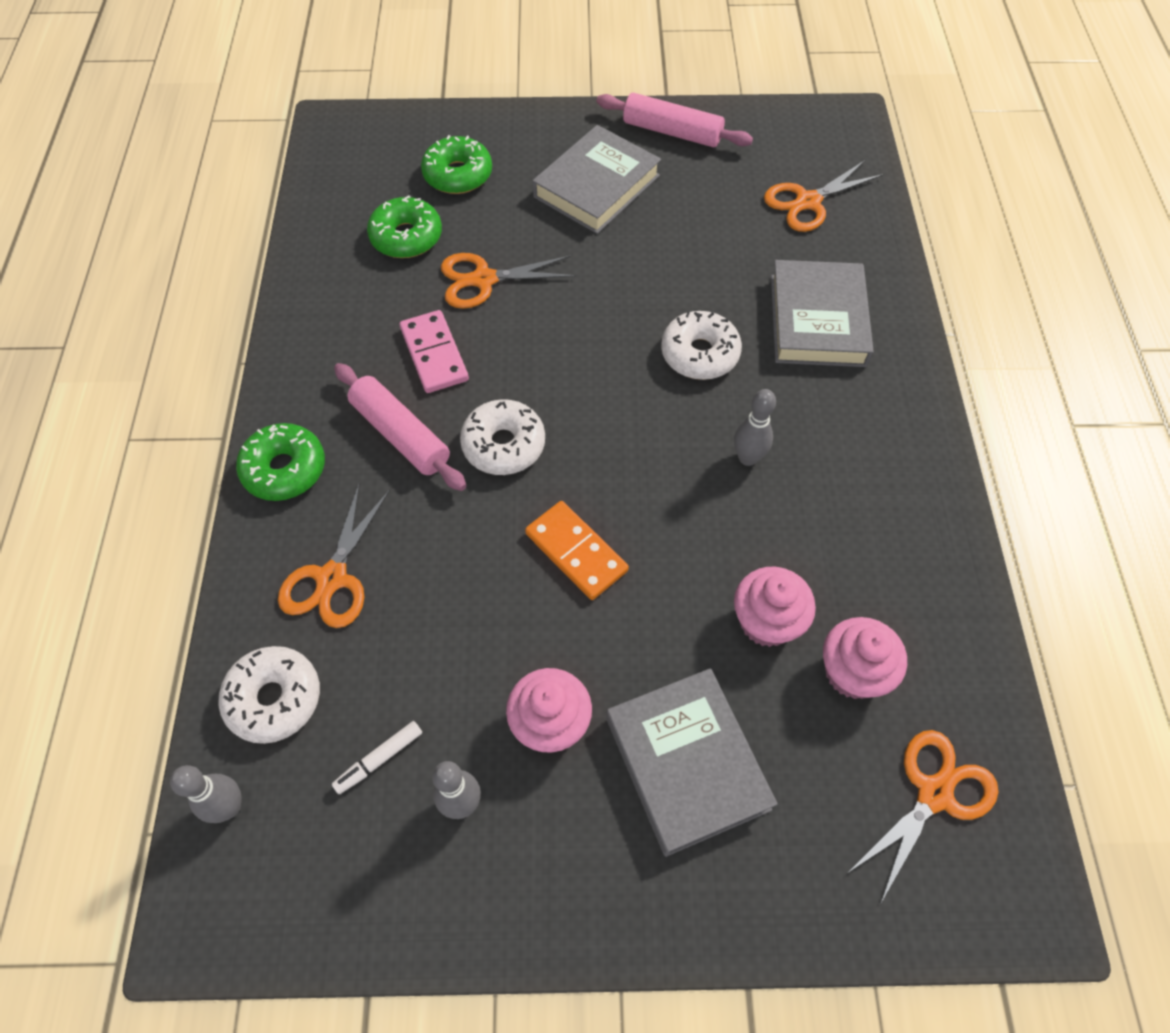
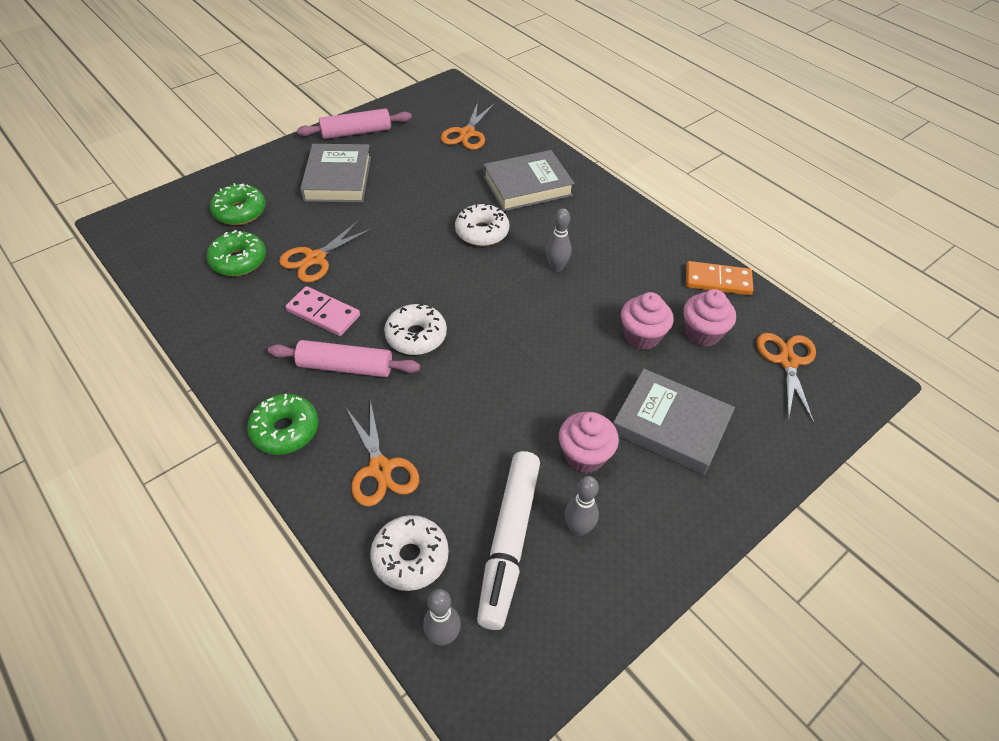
camera: 40 degrees left, 10 degrees down
white marker [332,721,422,794] -> white marker [477,451,540,630], size x2.45
orange domino [525,501,629,600] -> orange domino moved to [686,261,753,295]
grey book [771,260,874,367] -> grey book turned 75 degrees counterclockwise [483,150,574,211]

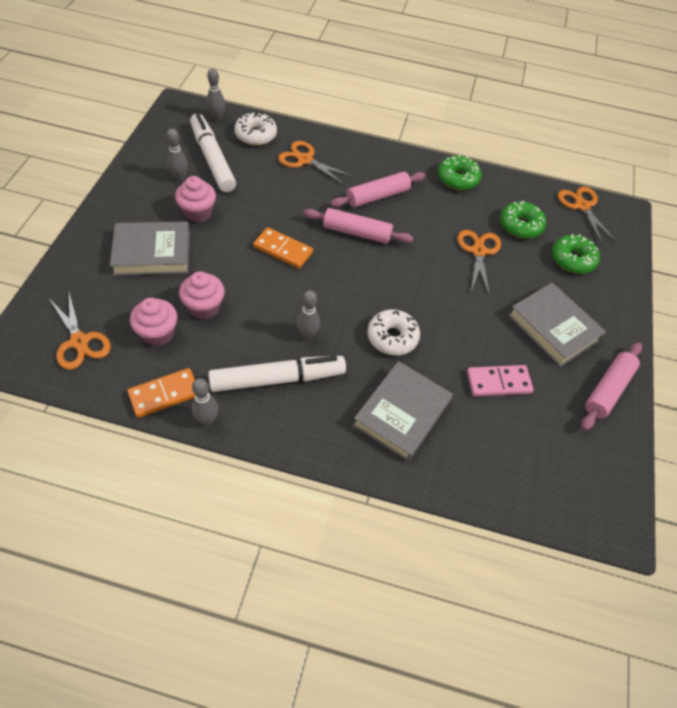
camera: 140 degrees right, 5 degrees up
green donut [247,394,318,455] -> green donut moved to [438,155,481,190]
pink domino [285,286,360,336] -> pink domino moved to [467,365,533,397]
white donut [384,303,447,355] -> pink rolling pin [304,208,413,244]
orange scissors [440,102,494,150] -> orange scissors moved to [558,187,617,244]
none -> grey bowling pin [191,378,218,426]
none -> white marker [208,356,346,392]
none -> orange domino [253,227,313,269]

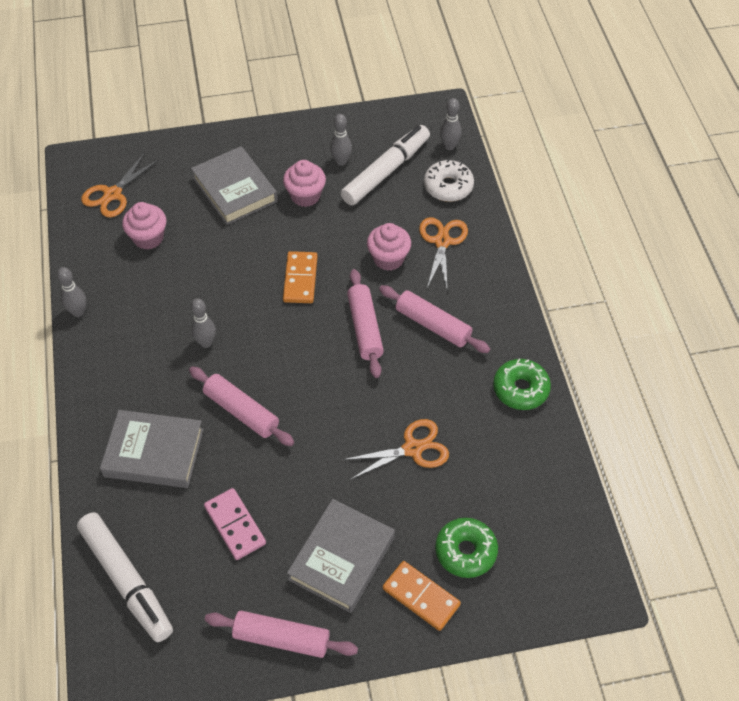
camera: 70 degrees right, 0 degrees up
orange domino [127,368,195,418] -> orange domino moved to [383,561,461,631]
pink cupcake [179,272,225,319] -> pink cupcake moved to [367,223,411,271]
white marker [208,356,346,392] -> white marker moved to [77,512,173,642]
white donut [367,309,420,356] -> pink rolling pin [189,366,294,446]
green donut [500,201,546,239] -> none
orange scissors [558,187,617,244] -> none

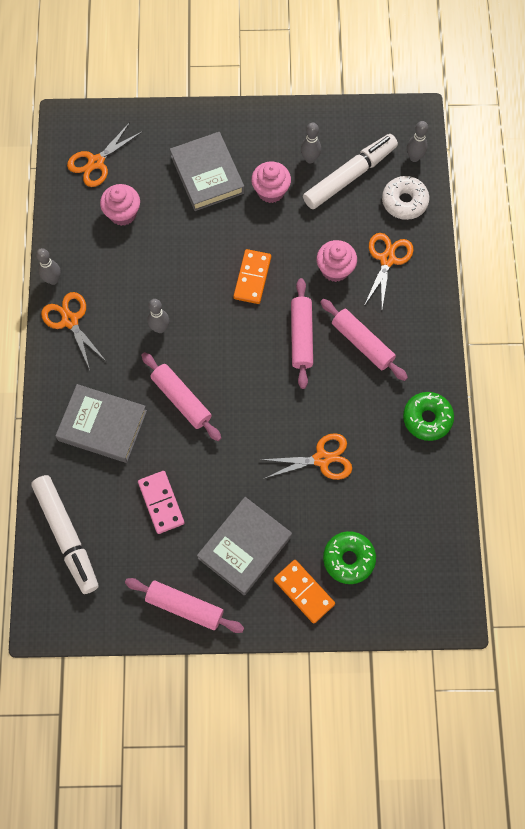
camera: 10 degrees right, 15 degrees up
none -> orange scissors [41,292,107,370]

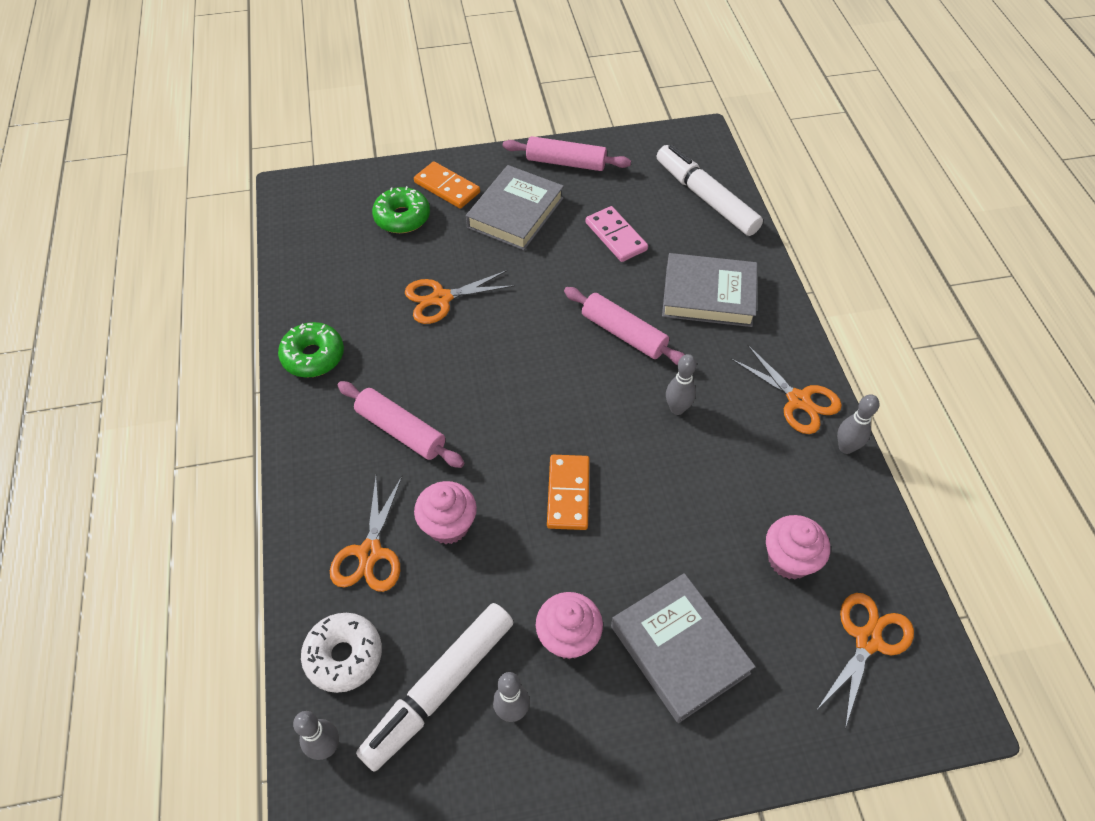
camera: 170 degrees right, 15 degrees down
pink rolling pin [291,278,313,389] -> none

